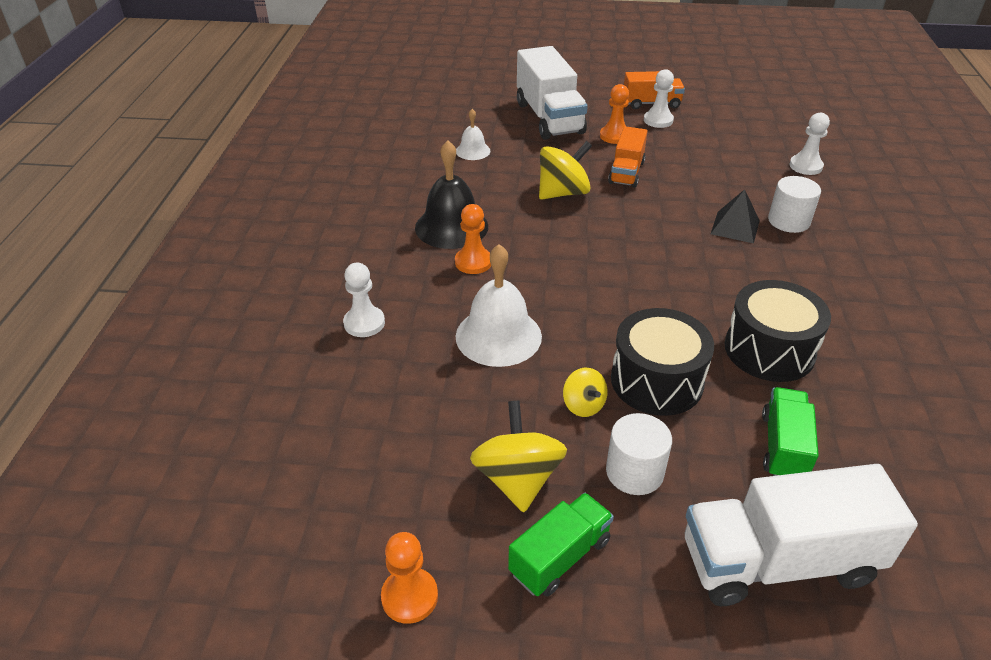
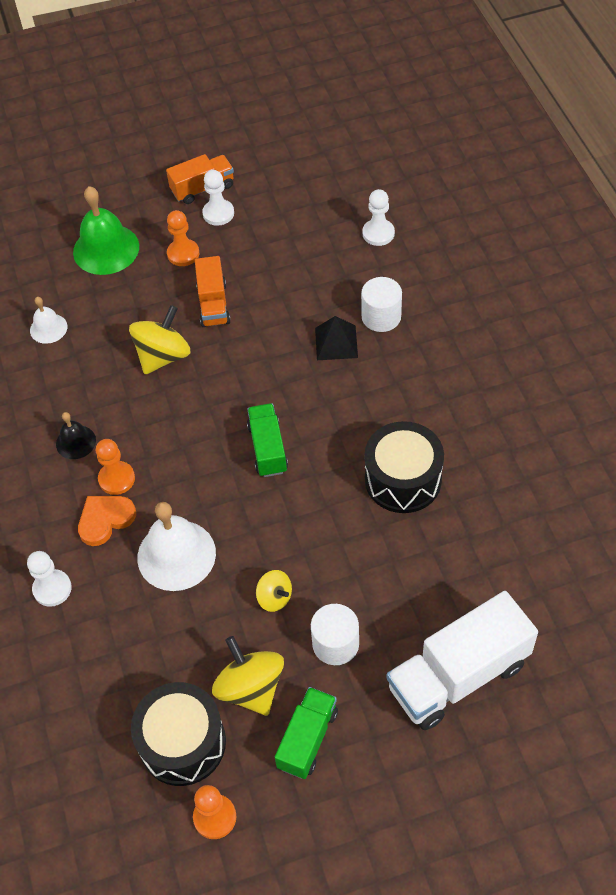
camera: 20 degrees left, 15 degrees up
black bell [415,140,488,249] -> black bell [56,412,96,459], size x0.54
white truck [517,46,588,140] -> green bell [73,186,139,275]
black drum [611,308,714,416] -> black drum moved to [131,682,226,786]
green truck [762,387,819,476] -> green truck moved to [247,403,288,477]
none -> orange heart [78,496,136,546]

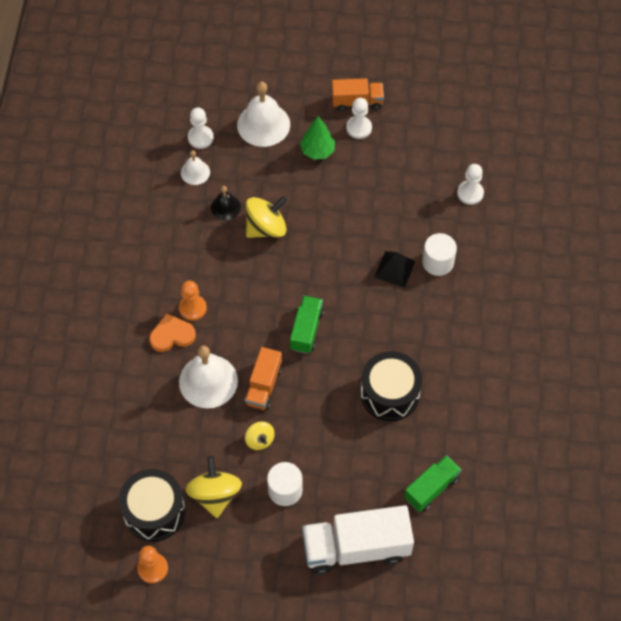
camera: 20 degrees right, 5 degrees up
white pawn [27,551,72,607] -> white pawn moved to [188,108,214,149]
black bell [56,412,96,459] -> black bell moved to [211,186,241,220]
green bell [73,186,139,275] -> white bell [237,82,290,147]
orange pawn [167,210,199,266] -> green tree [300,116,335,160]
orange truck [195,256,231,327] -> orange truck moved to [244,347,282,410]
green truck [275,687,338,779] -> green truck moved to [404,455,462,512]

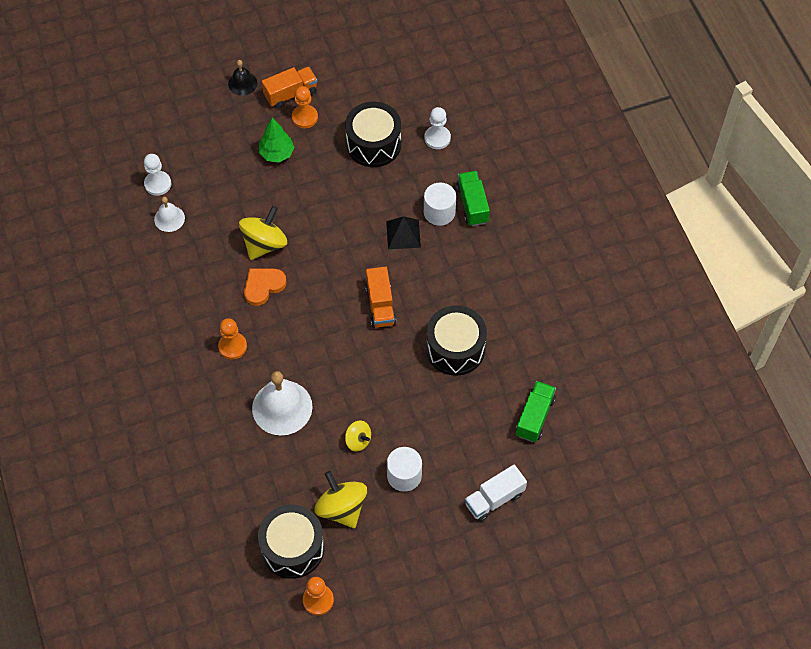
camera: 25 degrees left, 0 degrees up
orange heart [149,313,196,352] -> orange heart moved to [244,268,287,306]
black bell [211,186,241,220] -> black bell moved to [228,60,257,96]
white bell [237,82,290,147] -> none
orange truck [244,347,282,410] -> orange truck moved to [365,266,396,328]
green truck [290,296,324,354] -> green truck moved to [456,171,490,226]
white truck [302,505,414,575] -> white truck [465,464,527,522], size x0.58
white pawn [346,98,372,139] -> orange pawn [292,86,318,128]
none -> black drum [345,102,401,167]

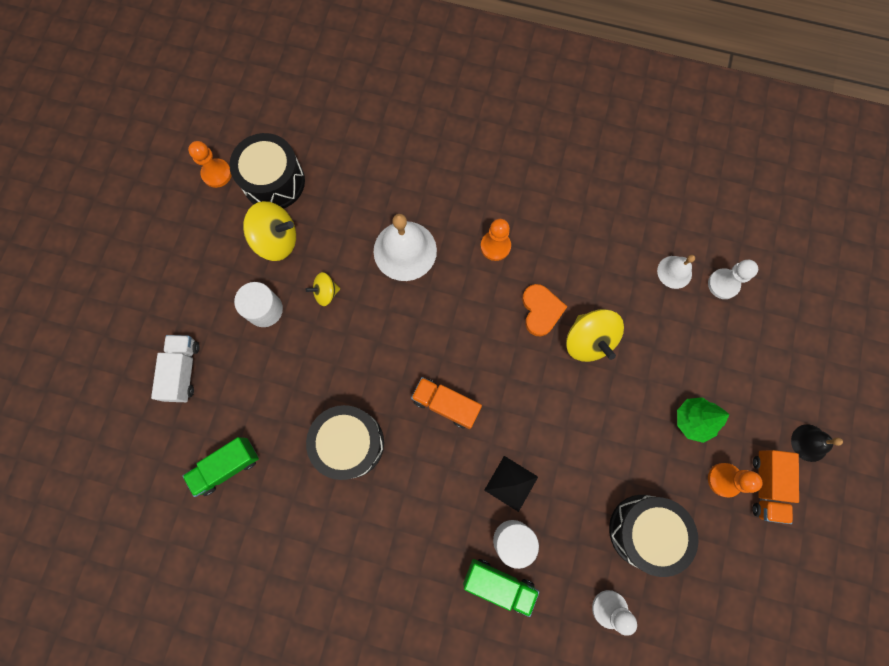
camera: 125 degrees right, 15 degrees up
green truck [516,381,556,442] -> green truck turned 90 degrees clockwise [183,437,259,497]

